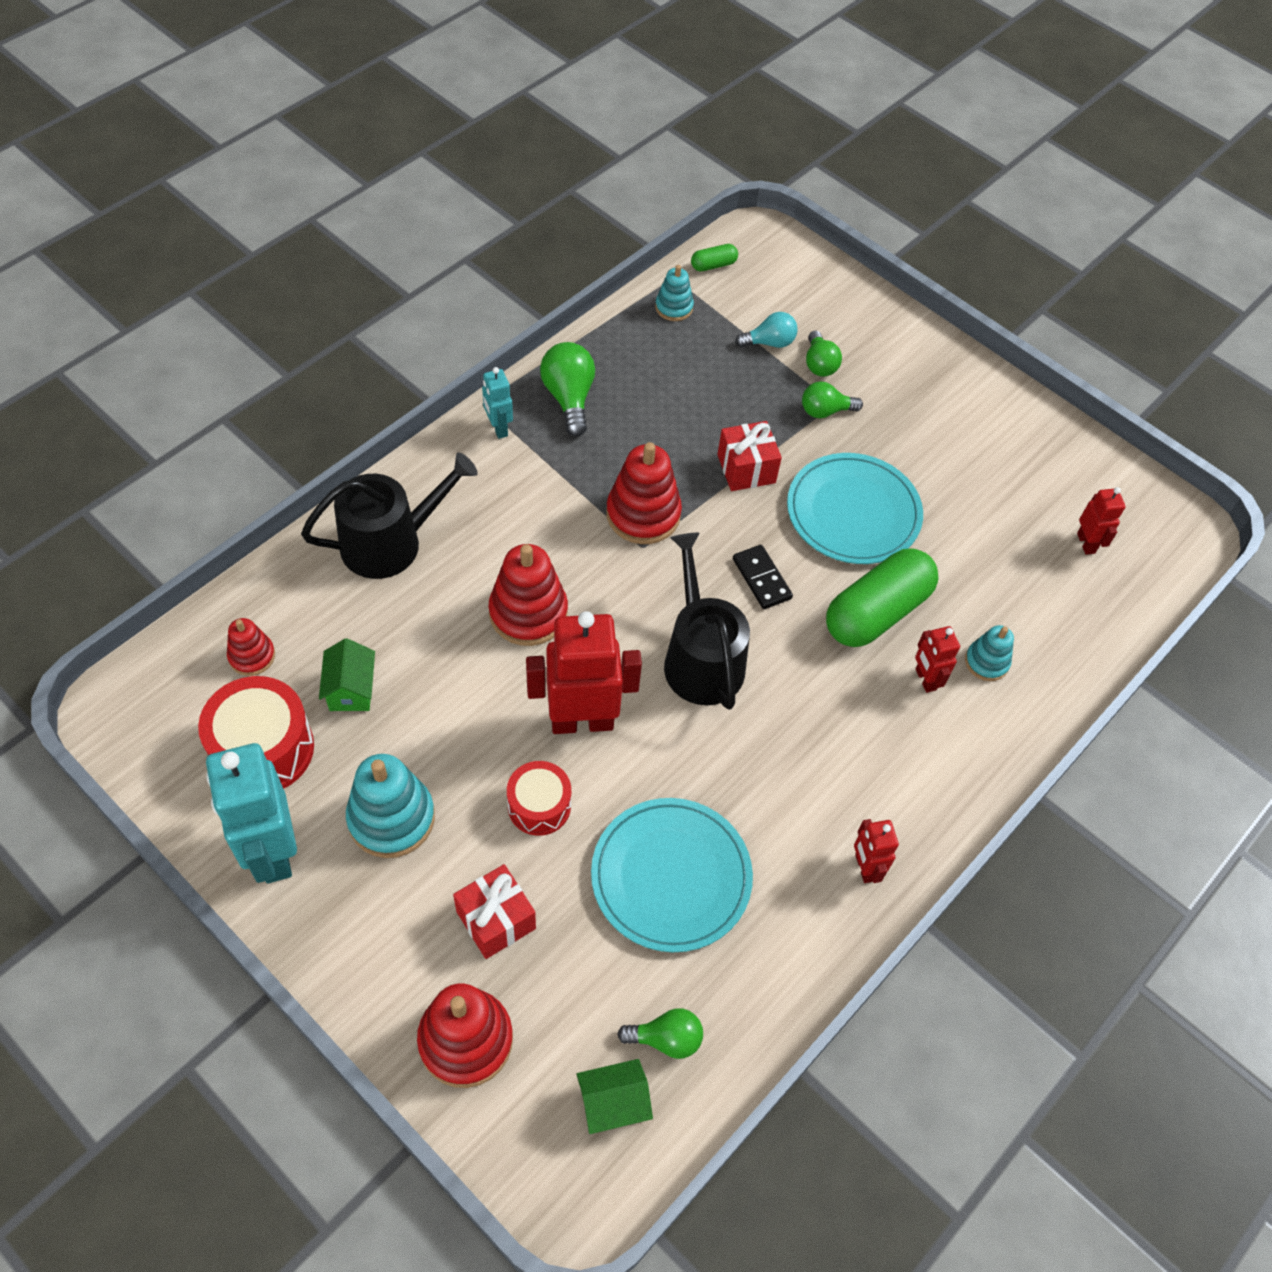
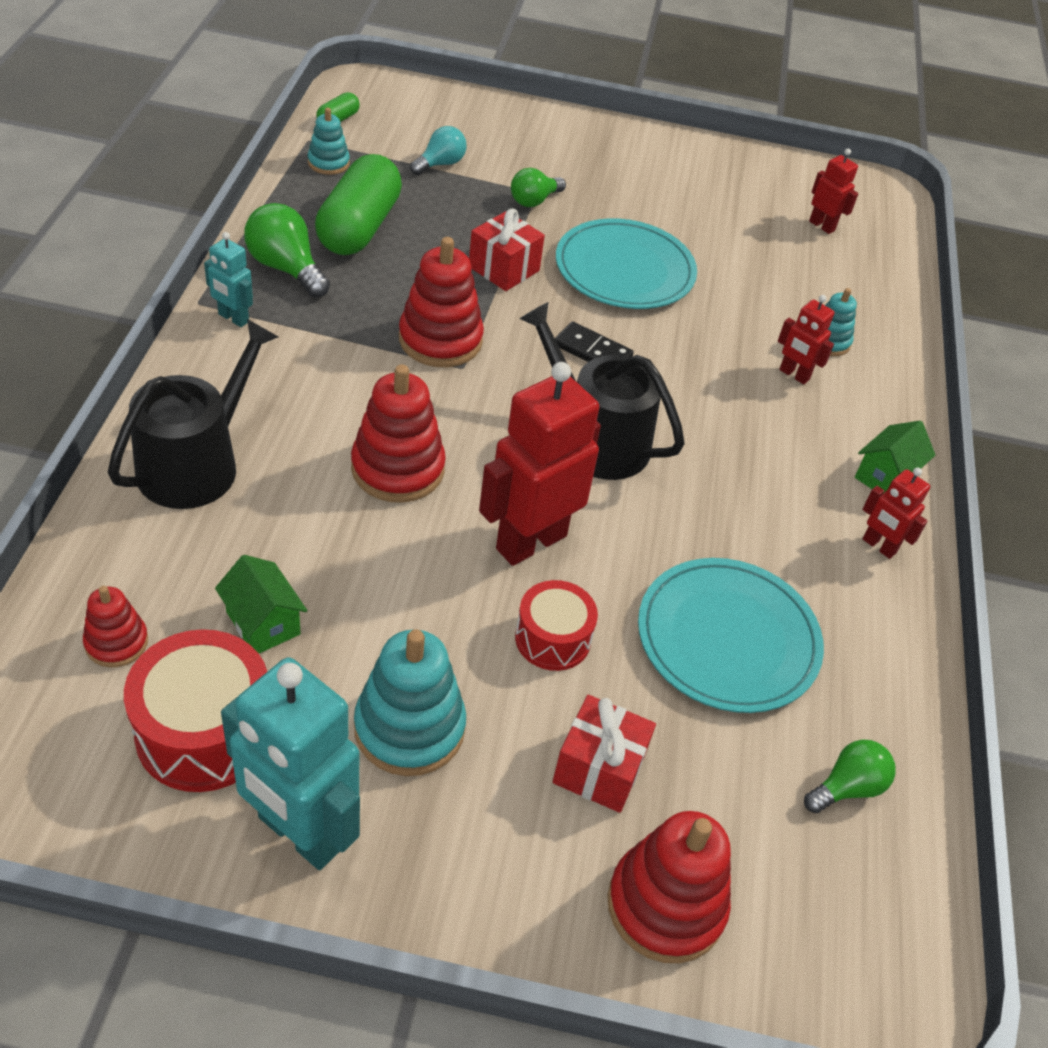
camera: 35 degrees left, 10 degrees down
green house [576,1059,653,1134] -> green house moved to [855,421,935,493]
green light bulb [806,331,842,377] -> none
green capsule [826,548,939,647] -> green capsule moved to [315,154,402,255]

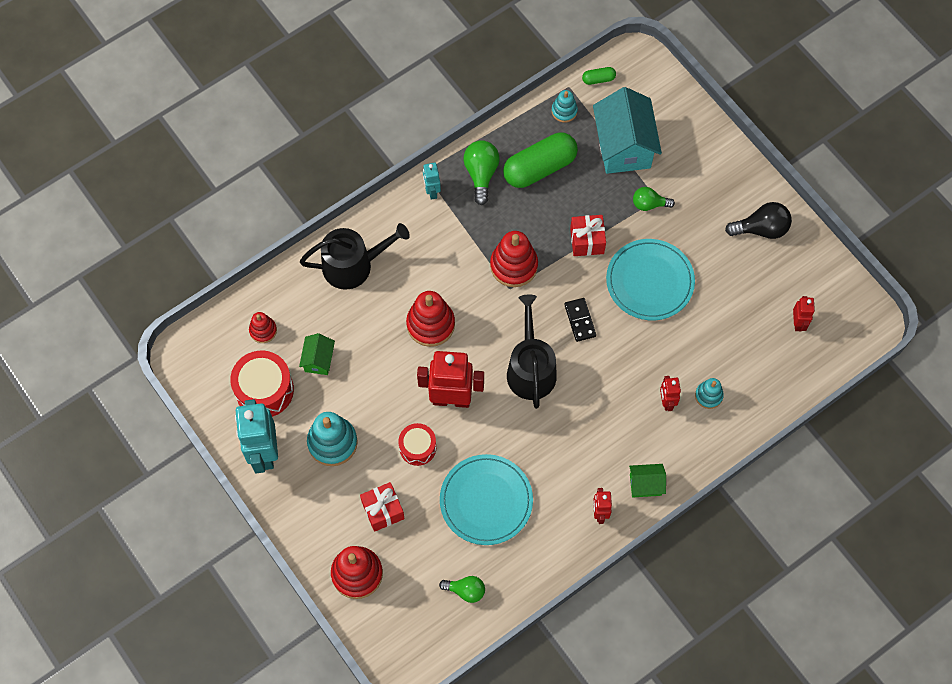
camera: 50 degrees right, 20 degrees up
turquoise light bulb [410,126,467,175] -> turquoise house [593,87,662,174]
none -> black light bulb [725,202,792,239]

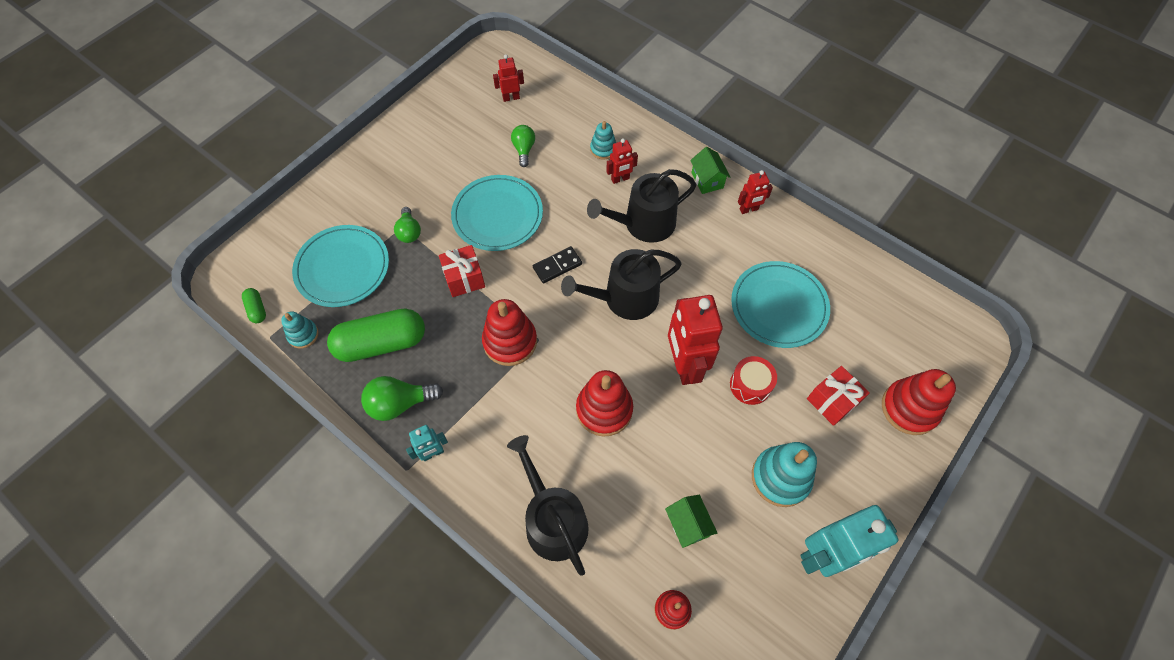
camera: 105 degrees left, 5 degrees down
red drum [230,351,294,417] -> none
green house [299,333,335,375] -> green house turned 75 degrees clockwise [665,495,717,548]
green light bulb [439,576,485,603] -> green light bulb moved to [511,125,535,167]
green capsule [503,132,578,188] -> green capsule turned 60 degrees counterclockwise [327,308,425,362]
turquoise house [593,87,662,174] -> turquoise plate [292,225,389,307]
black light bulb [725,202,792,239] -> none
none -> black watering can [587,169,696,243]

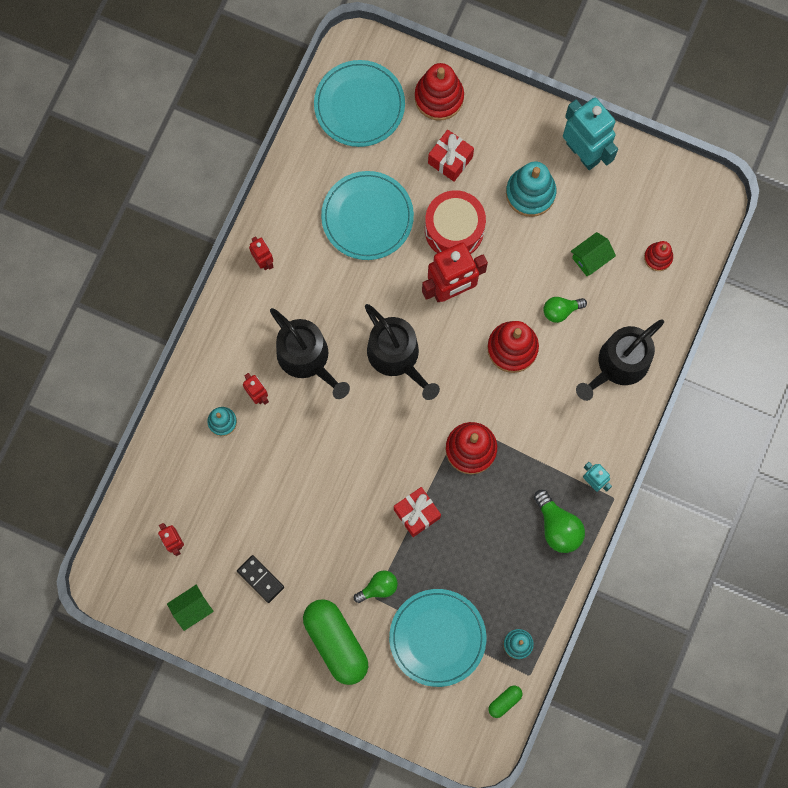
camera: 105 degrees left, 15 degrees up
green capsule [327,308,425,362] -> green capsule moved to [303,599,368,685]
turquoise plate [451,175,543,251] -> turquoise plate moved to [314,60,405,147]
green light bulb [511,125,535,167] -> green light bulb moved to [543,297,587,323]
black domino [533,246,582,284] -> black domino moved to [237,555,284,603]
green house [690,147,730,194] -> green house moved to [167,585,214,631]
red drum [730,356,777,405] -> red drum [425,190,486,254], size x1.60

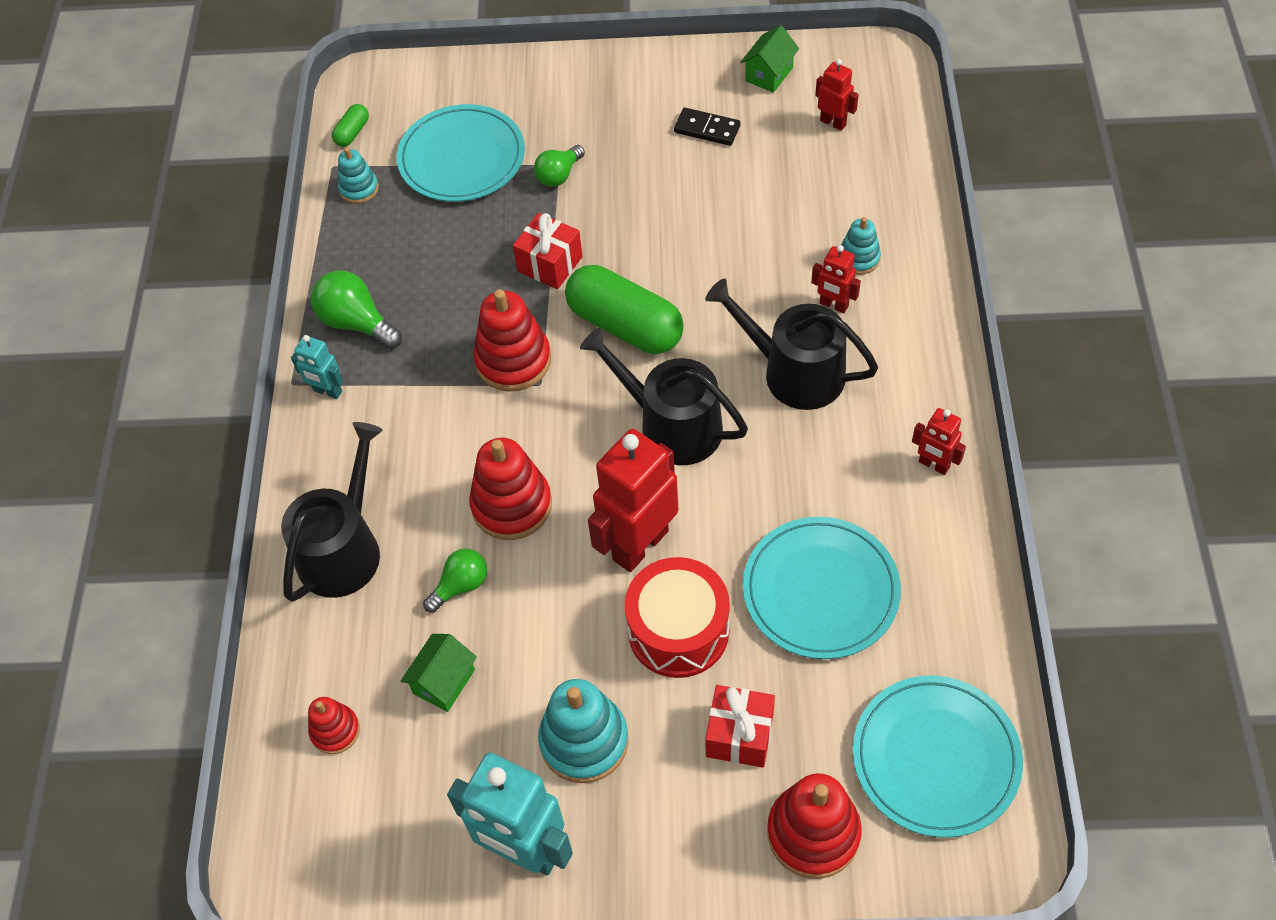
camera: 160 degrees right, 20 degrees down
green capsule [303,599,368,685] -> green capsule moved to [565,265,684,354]

